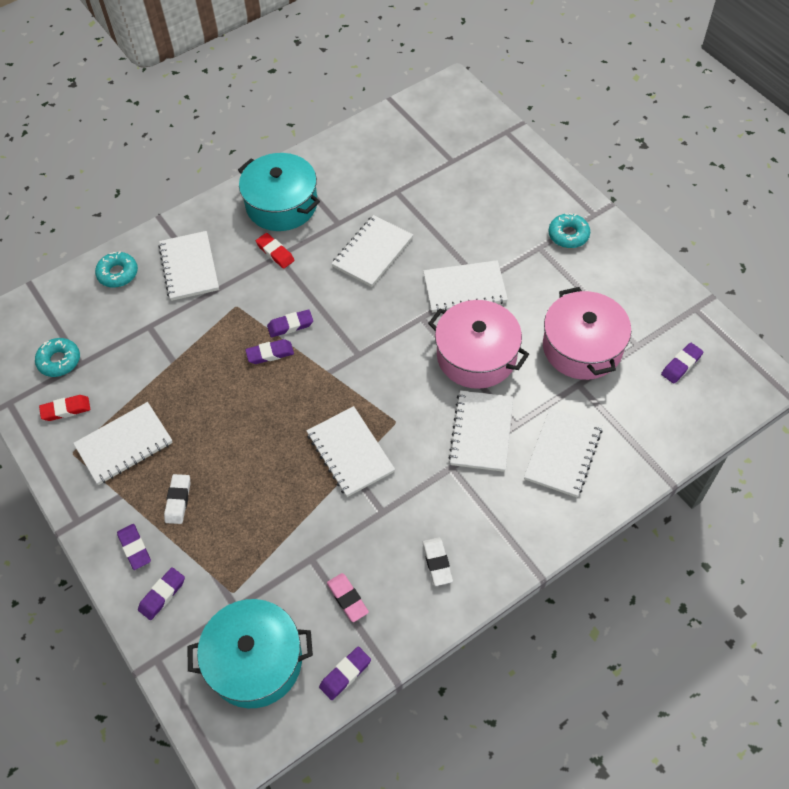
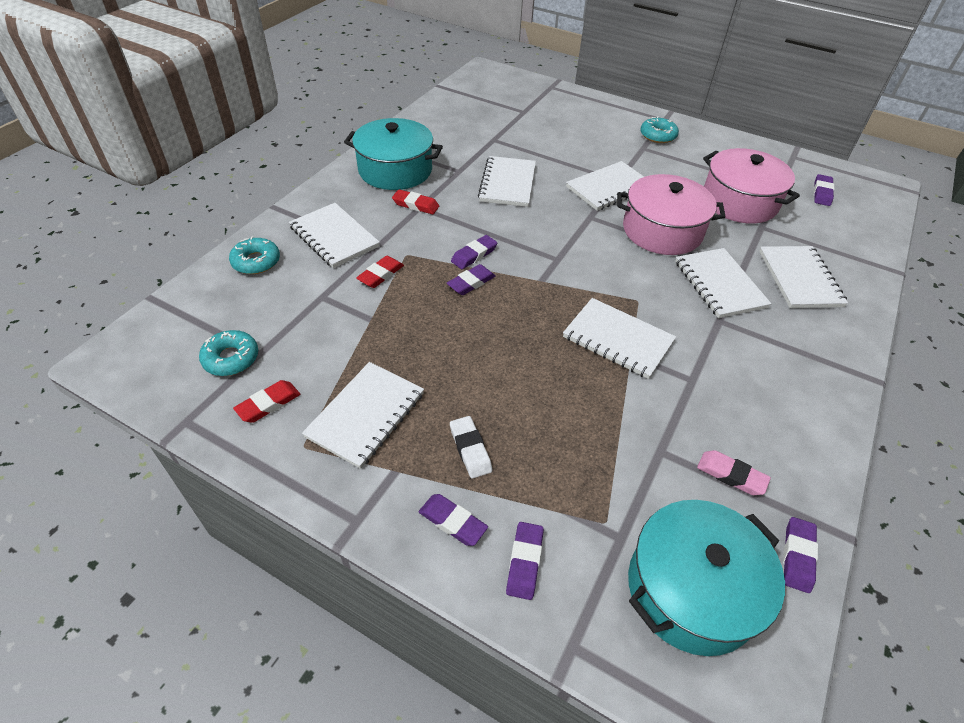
camera: 30 degrees left, 10 degrees down
white eraser [423,538,453,586] -> none
none -> red eraser [356,256,404,288]

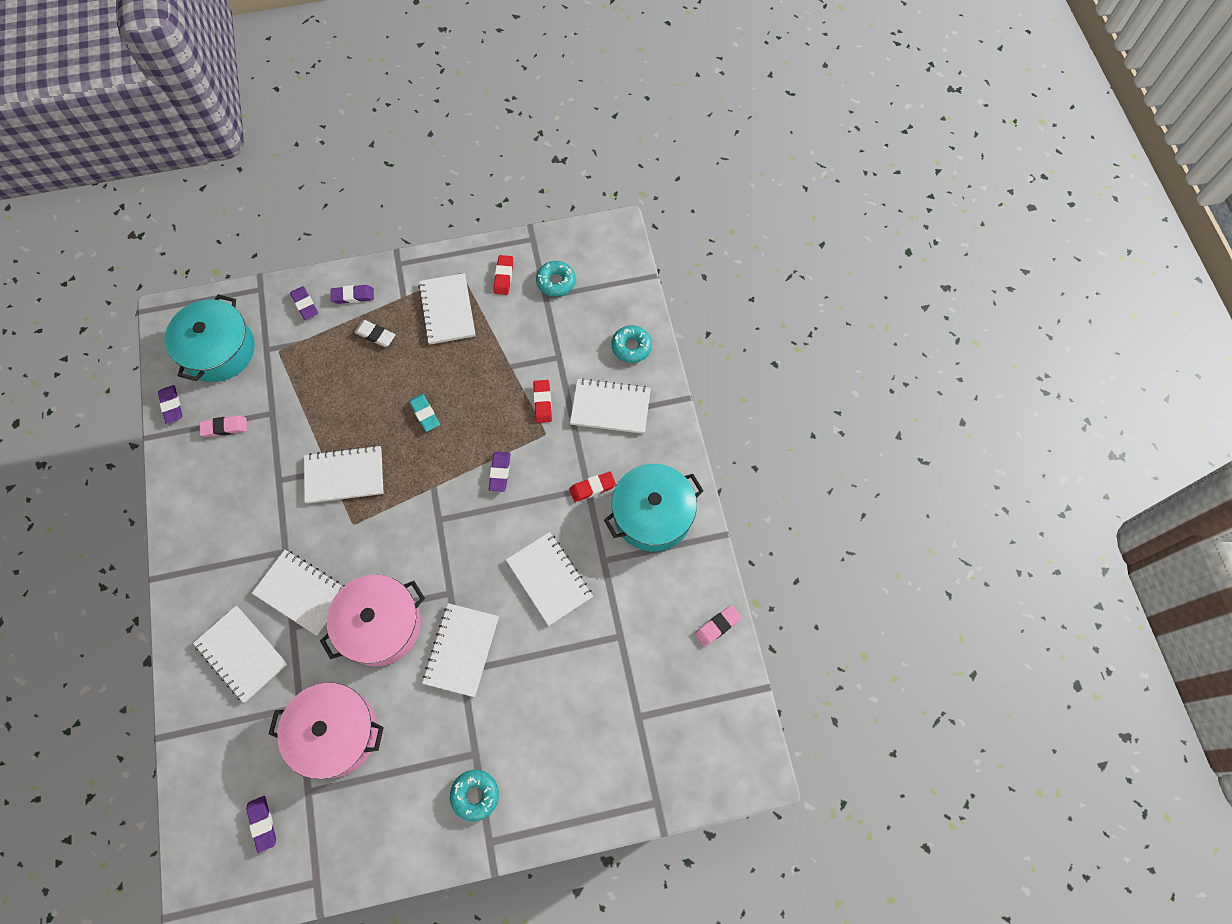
camera: 140 degrees right, 20 degrees up
purple eraser [447,264,496,295] -> none
none -> turquoise eraser [409,394,440,432]
none -> pink eraser [695,605,742,647]

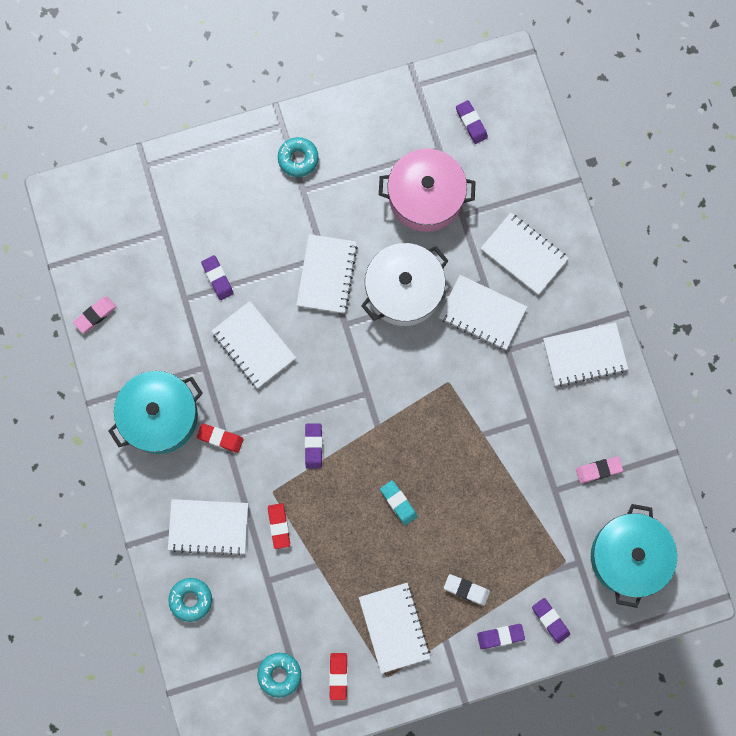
camera: 175 degrees right, 10 degrees up
purple eraser [158,385,182,424] -> purple eraser moved to [201,255,234,300]
white notebook [304,445,384,504] -> white notebook moved to [543,322,628,387]
pink pot [320,575,425,666] -> white pot [361,243,449,326]
red eraser [569,472,616,502] -> red eraser turned 45 degrees clockwise [197,423,244,453]

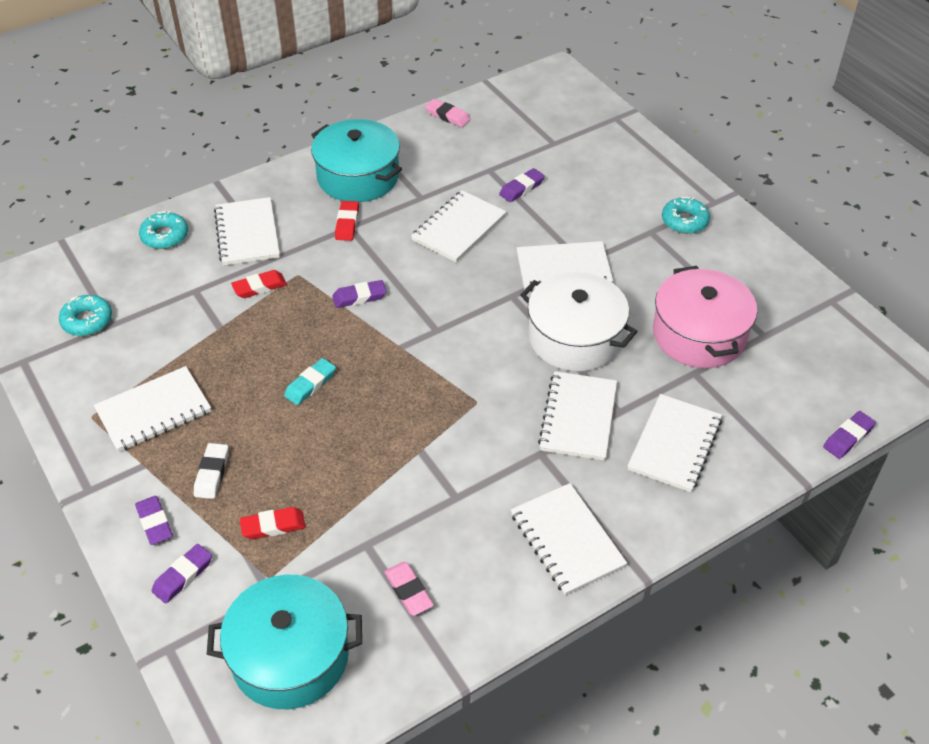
camera: 75 degrees right, 30 degrees down
red eraser [329,653,348,700] -> red eraser moved to [240,507,305,539]
purple eraser [456,100,488,144] -> purple eraser moved to [823,411,876,459]

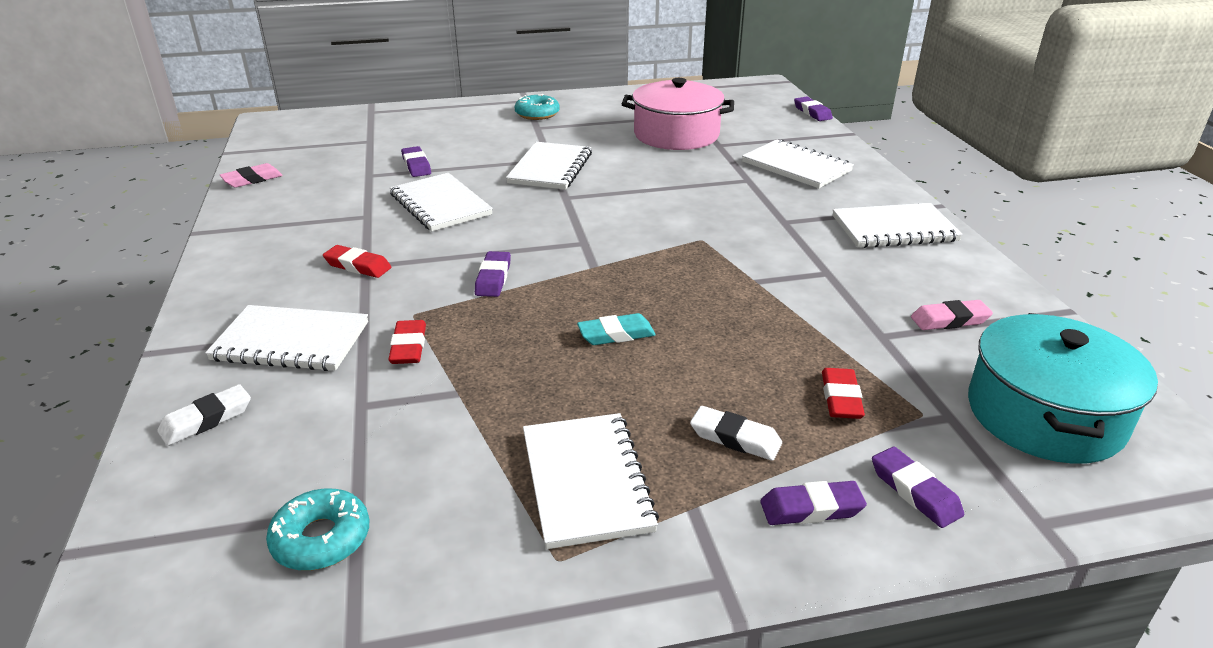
camera: 70 degrees left, 15 degrees down
turquoise donut [139,211,188,249] -> white eraser [157,384,251,446]
turquoise eraser [284,358,336,405] -> turquoise eraser turned 75 degrees counterclockwise [577,313,656,345]
turquoise pot [311,119,402,202] -> none
white pot [520,272,638,372] -> none
white notebook [538,371,617,461] -> none

